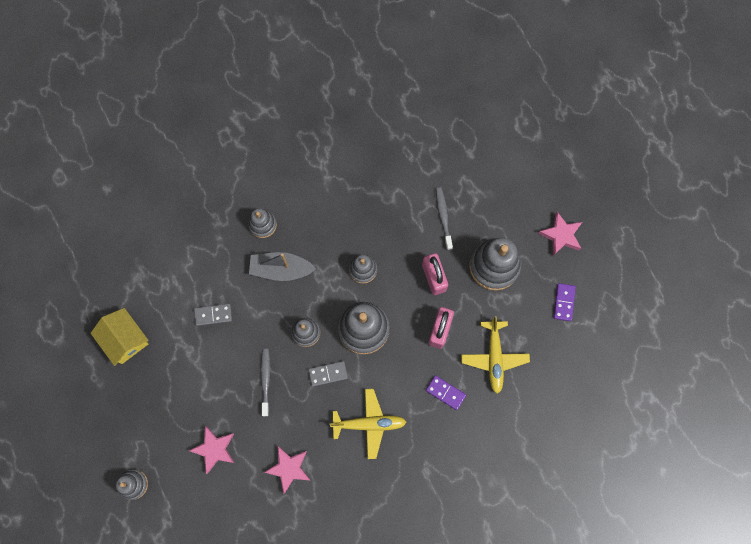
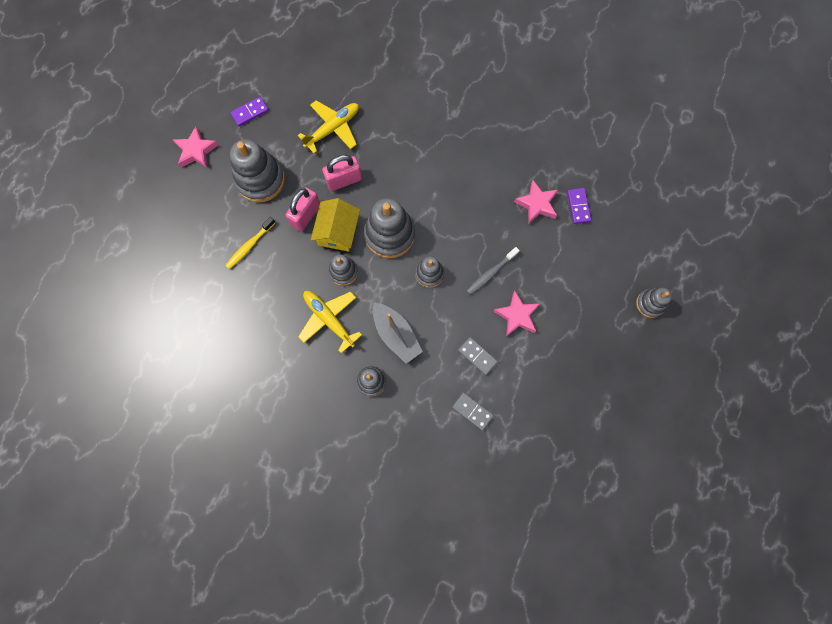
camera: 130 degrees left, 0 degrees up
yellow house [91,308,149,366] -> yellow house moved to [311,198,360,252]
pink star [189,426,235,474] -> pink star moved to [493,291,540,337]
grey domino [308,361,348,387] -> grey domino moved to [452,392,494,431]
yellow plane [329,389,406,459] -> yellow plane moved to [298,291,362,353]
purple domino [426,375,466,410] -> purple domino moved to [567,188,591,224]
grey toothbrush [436,187,453,250] -> yellow toothbrush [225,217,276,269]

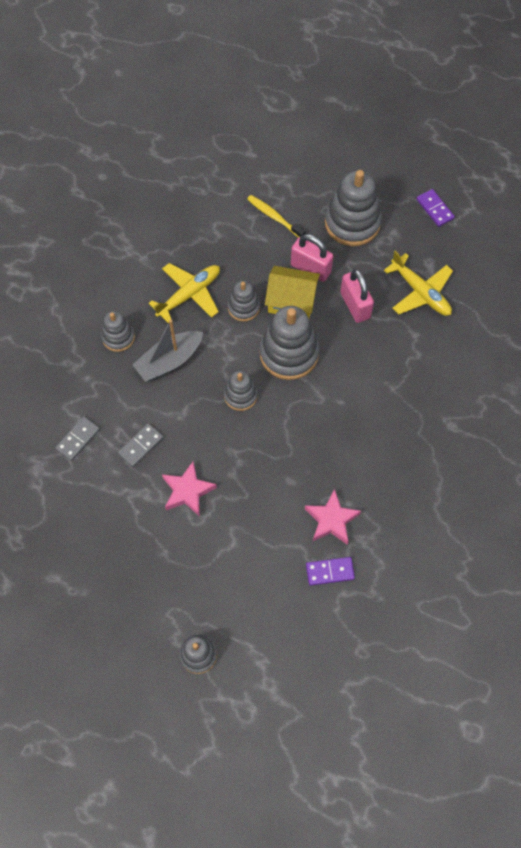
camera: 90 degrees right, 10 degrees down
pink star [173,126,219,168] -> none
grey toothbrush [466,247,520,295] -> none

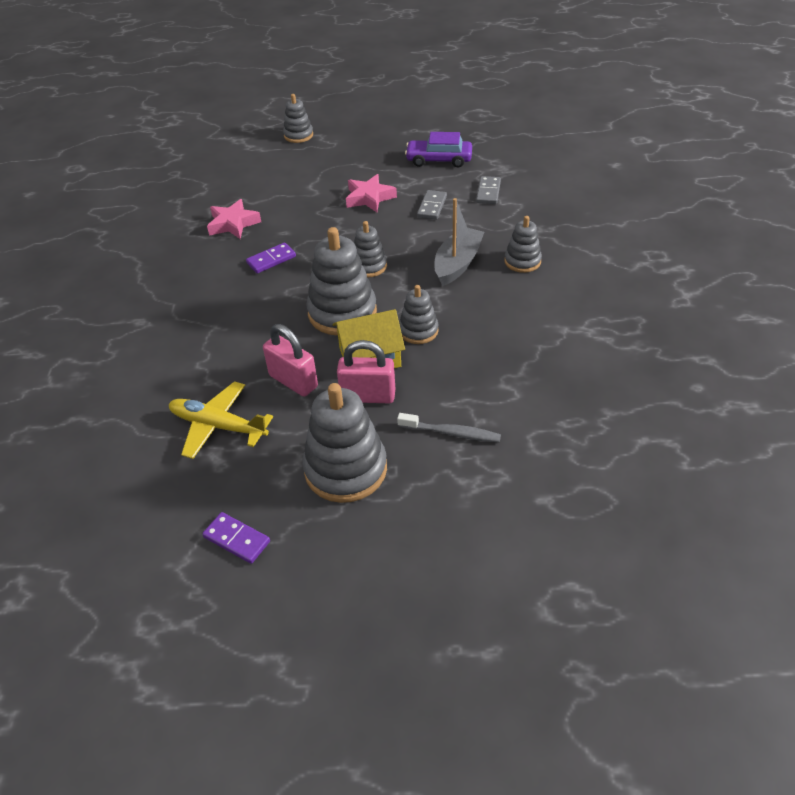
camera: 155 degrees right, 20 degrees down
yellow plane [149,263,220,324] -> none
yellow toothbrush [247,195,306,238] -> grey toothbrush [397,413,501,442]
purple domino [306,557,355,586] -> purple domino moved to [246,242,296,273]
none -> purple car [405,132,472,167]

